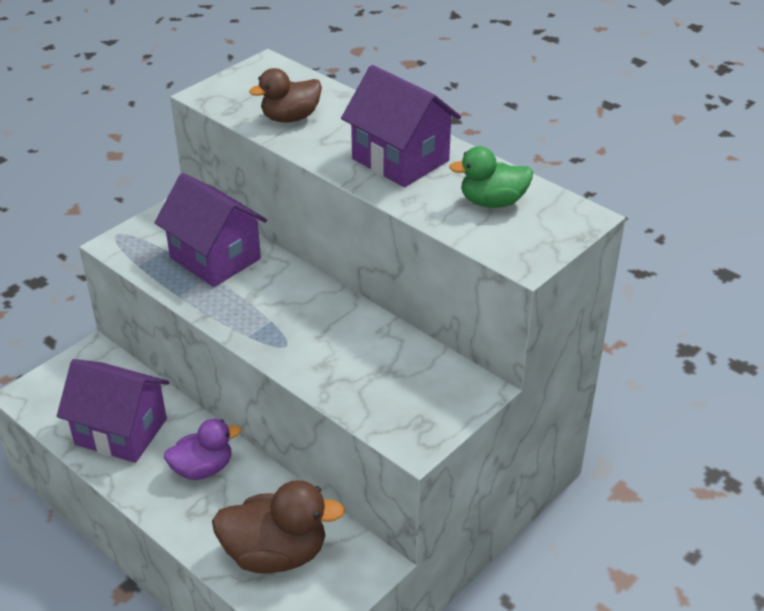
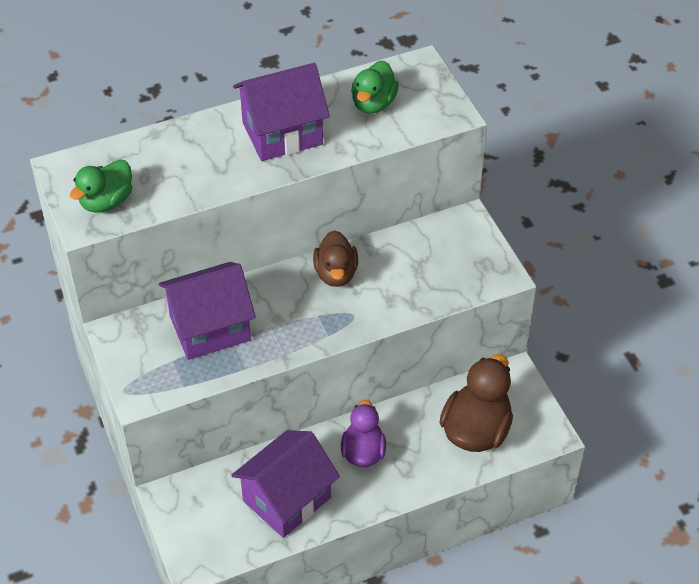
camera: 65 degrees left, 10 degrees up
brown duck [249,68,322,123] -> brown duck moved to [313,230,358,287]
none -> green duck [70,159,132,213]

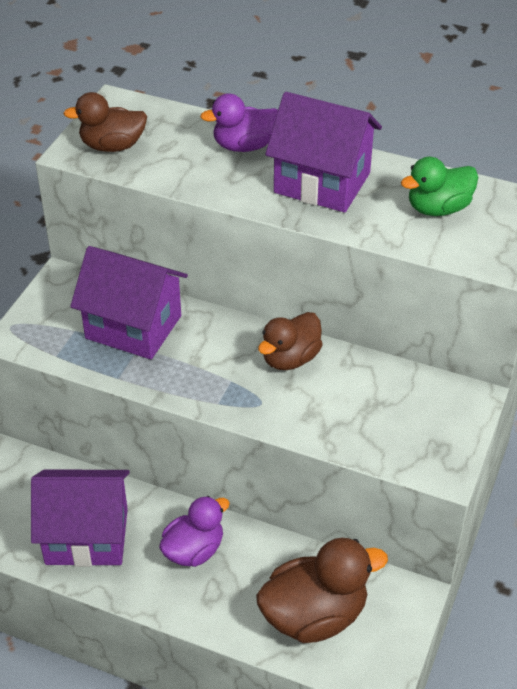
camera: 45 degrees right, 5 degrees down
green duck [70,159,132,213] -> brown duck [63,92,147,152]
none -> purple duck [200,93,278,152]

